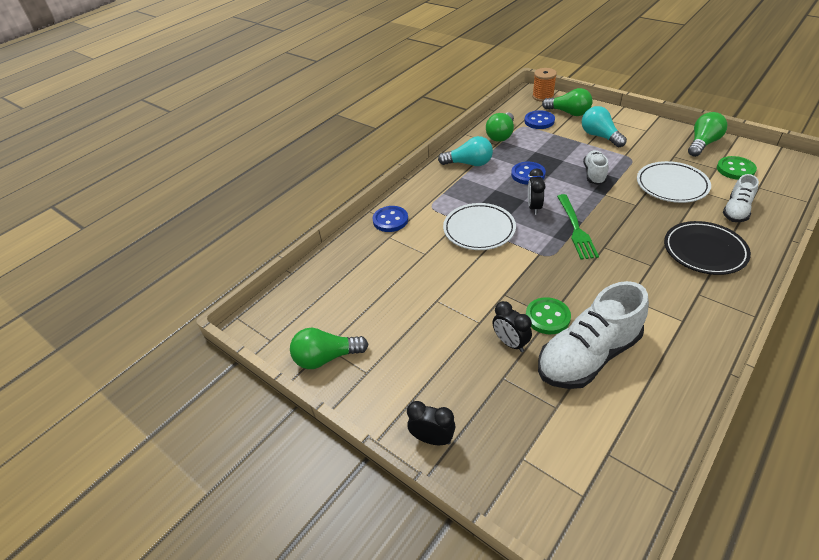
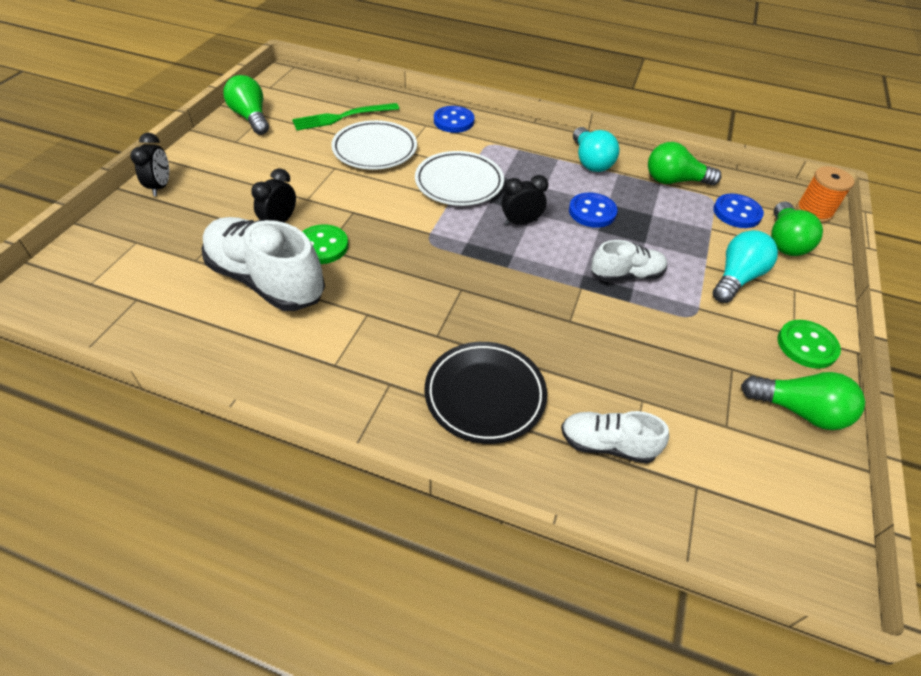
camera: 65 degrees right, 5 degrees up
green fork [557,194,599,260] -> green fork moved to [292,103,399,130]
white plate [637,161,711,203] -> white plate moved to [331,120,417,170]
green button [717,156,757,180] -> green button moved to [778,320,841,369]

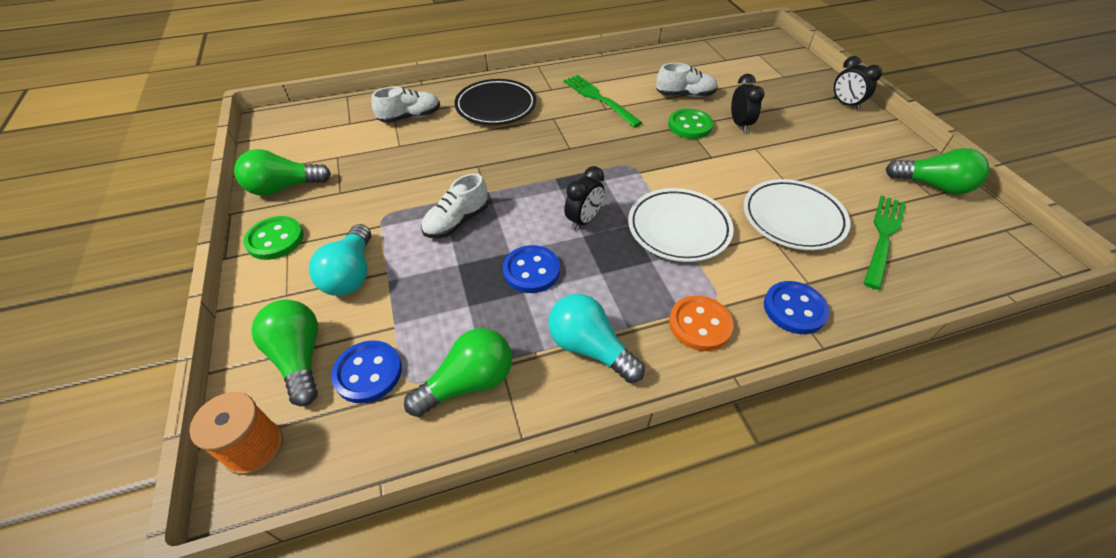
camera: 145 degrees right, 0 degrees up
white shoe [201,217,325,311] -> white shoe [656,63,718,97], size x0.54
none -> green fork [564,75,642,127]
none -> orange button [669,296,734,351]

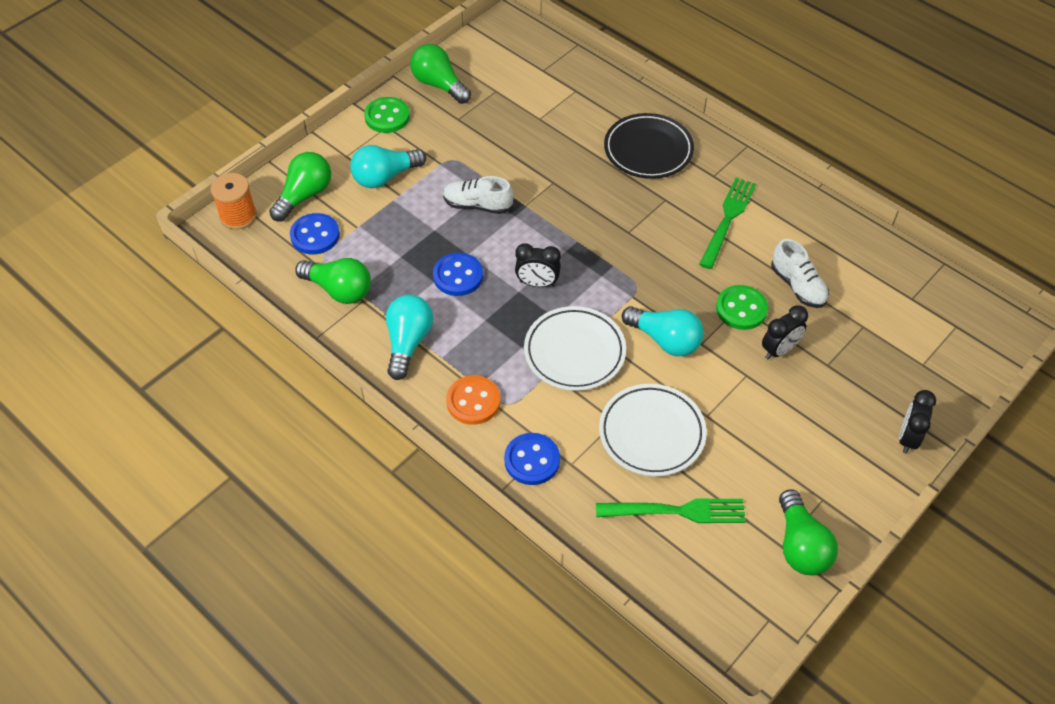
camera: 60 degrees right, 5 degrees up
white shoe [371,86,440,123] -> none
none -> turquoise light bulb [622,306,704,356]

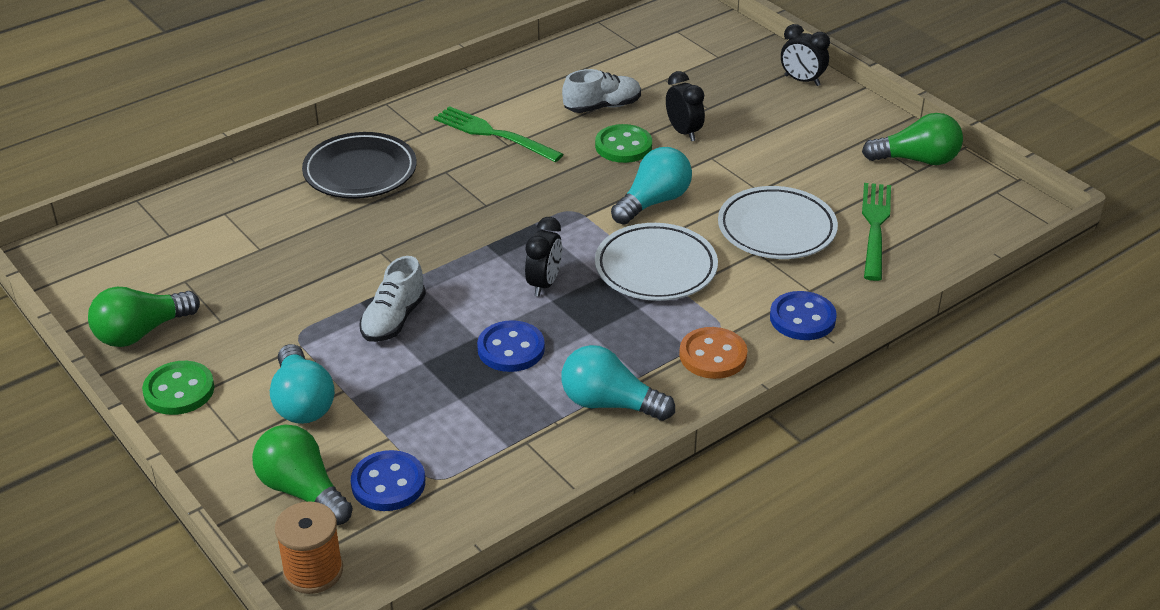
camera: 80 degrees left, 15 degrees down
green light bulb [295,258,371,304] -> none

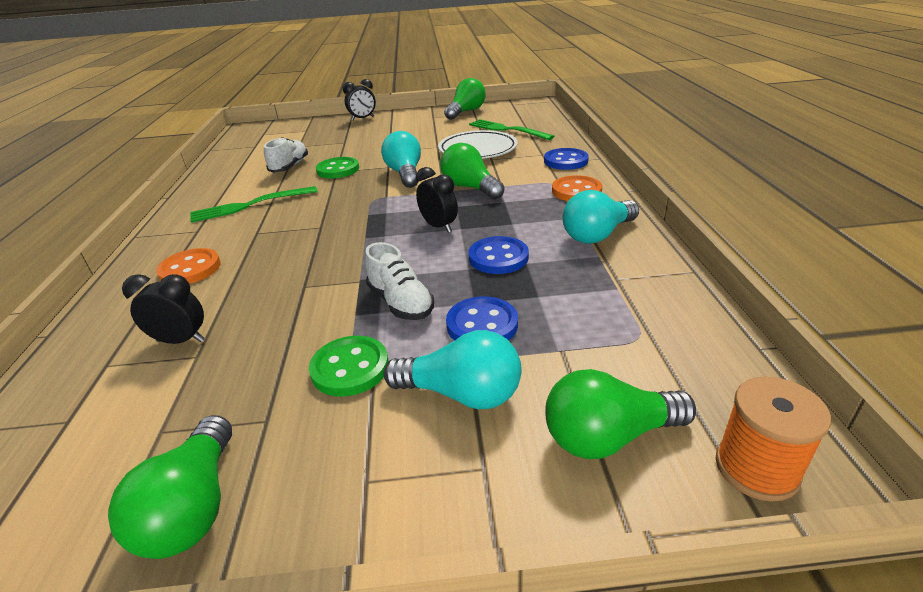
camera: 55 degrees left, 5 degrees down
green button [142,361,214,415] -> green button moved to [309,336,389,396]
black plate [302,132,417,199] -> orange button [156,248,221,284]
blue button [351,450,425,511] -> blue button moved to [446,296,518,341]
white plate [595,223,718,301] -> green light bulb [440,143,505,199]
black clock [666,71,705,141] -> black clock moved to [122,274,205,344]

